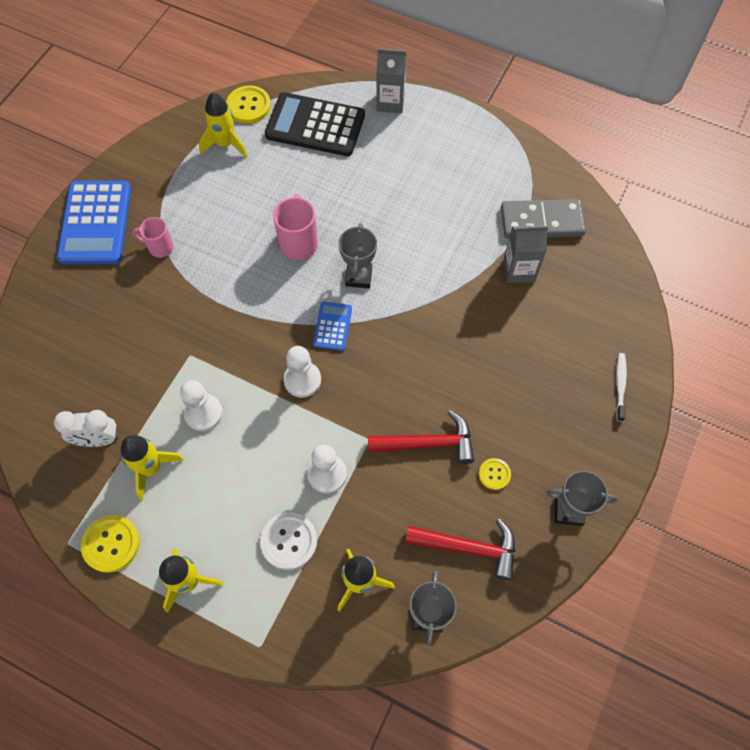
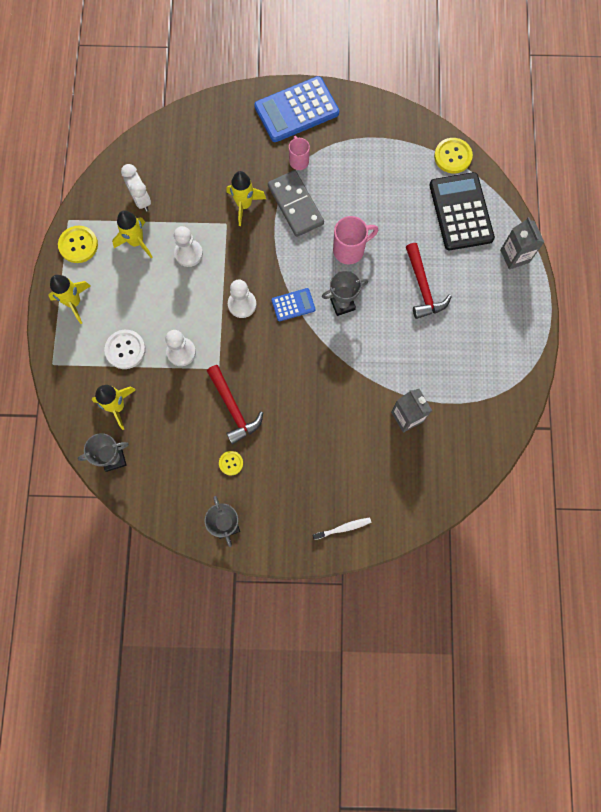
camera: 65 degrees right, 10 degrees up
yellow rocket [199,92,248,158] -> yellow rocket moved to [227,171,266,226]
red hammer [405,519,515,580] -> red hammer moved to [406,243,452,319]
grey domino [501,199,586,238] -> grey domino moved to [268,170,324,237]

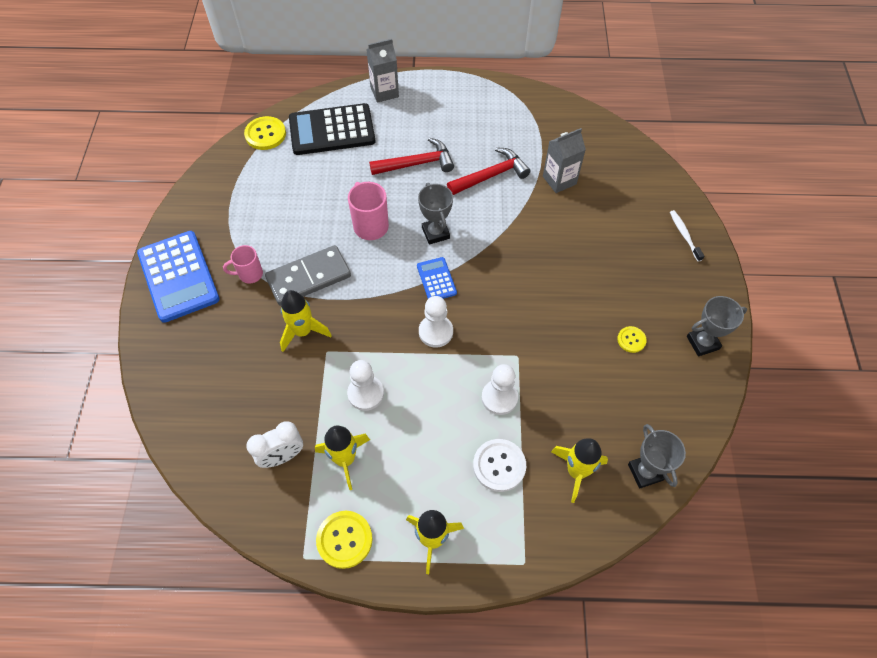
camera: 90 degrees left, 15 degrees down
red hammer [207,365,263,444] -> red hammer moved to [447,147,531,195]

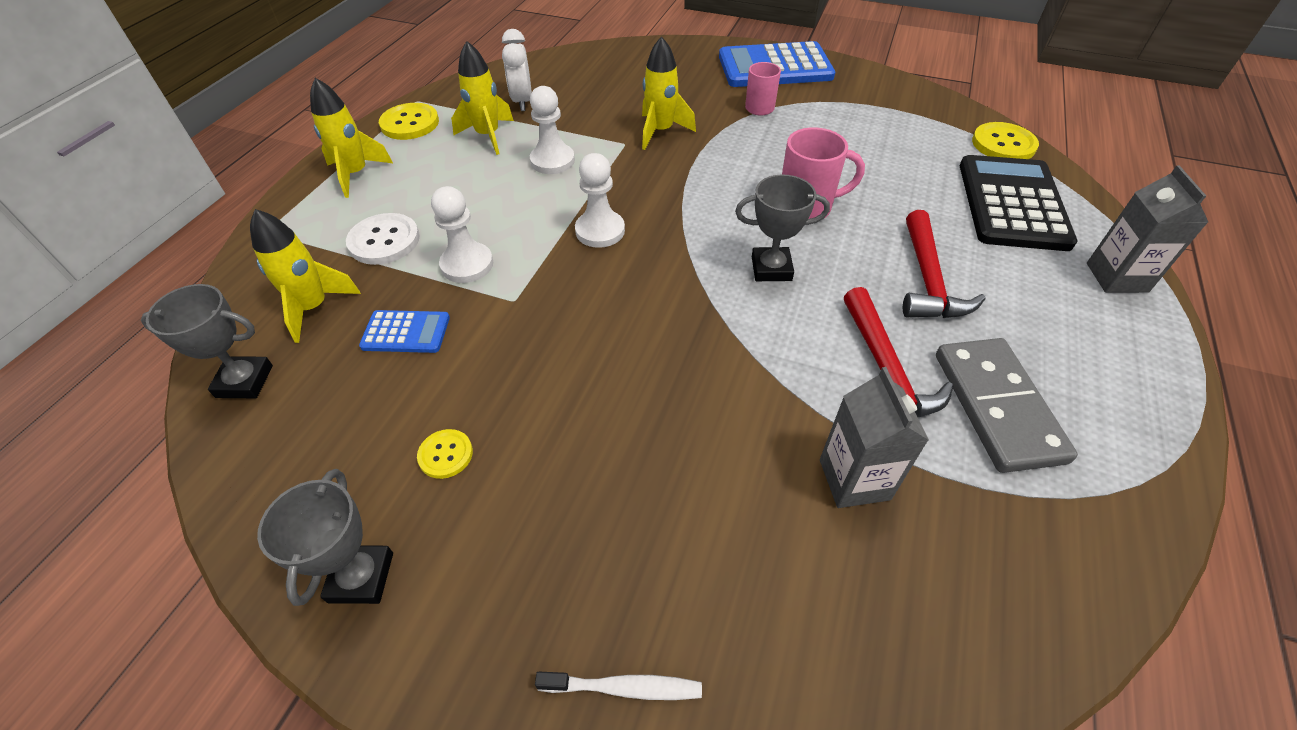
camera: 110 degrees right, 10 degrees down
grey domino [265,245,351,306] -> grey domino moved to [936,338,1078,473]
blue calculator [417,257,457,299] -> blue calculator moved to [359,310,450,353]

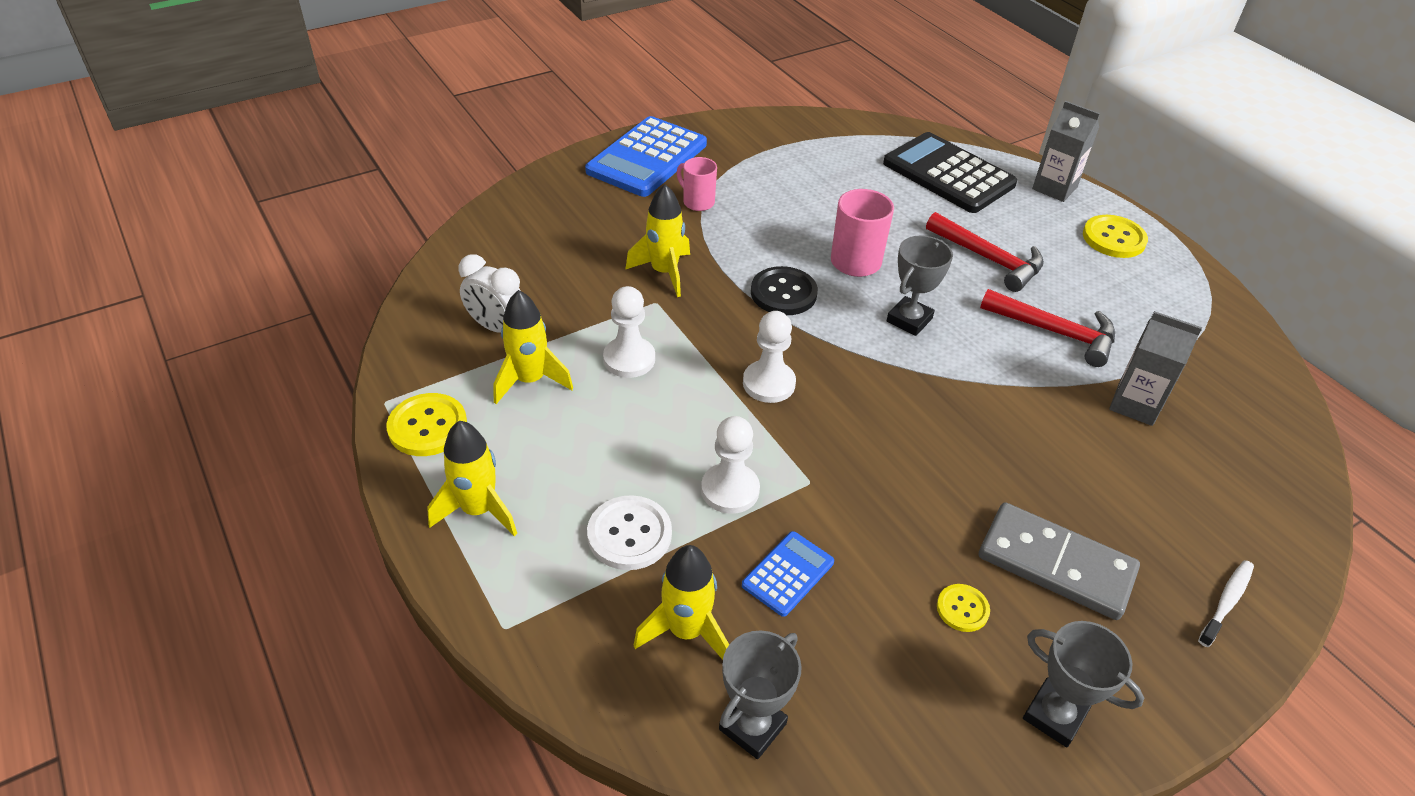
camera: 55 degrees left, 5 degrees down
grey domino [936,338,1078,473] -> grey domino moved to [979,502,1140,620]
yellow button [972,122,1039,159] -> yellow button moved to [1083,215,1148,258]
none -> black button [751,266,818,315]

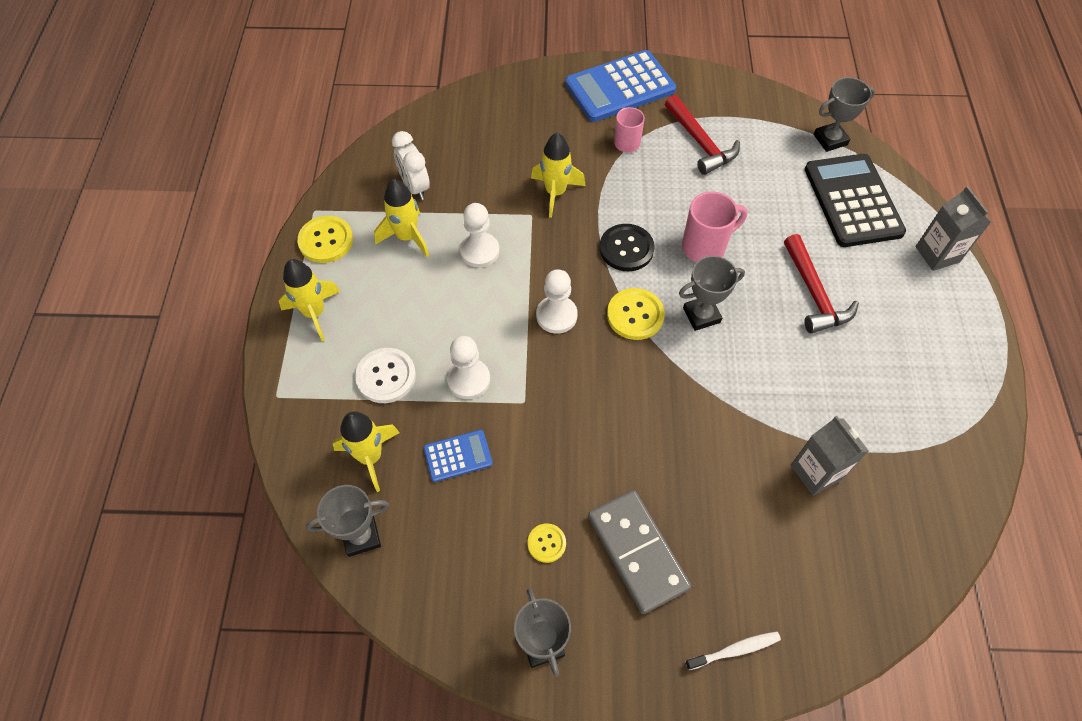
camera: 35 degrees right, 15 degrees up
red hammer [980,289,1115,367] -> red hammer moved to [665,95,740,175]
yellow button [1083,215,1148,258] -> yellow button moved to [607,288,665,340]
none -> grey trophy [814,77,875,152]

